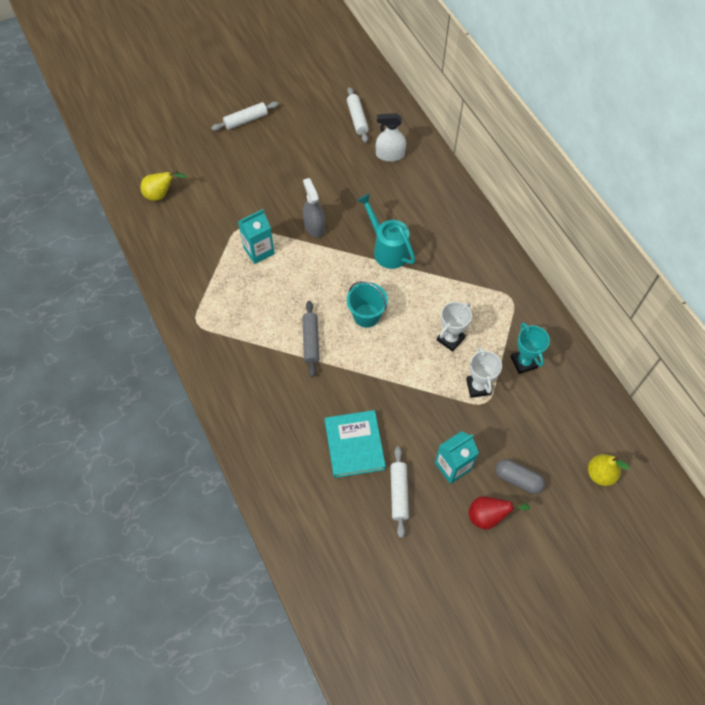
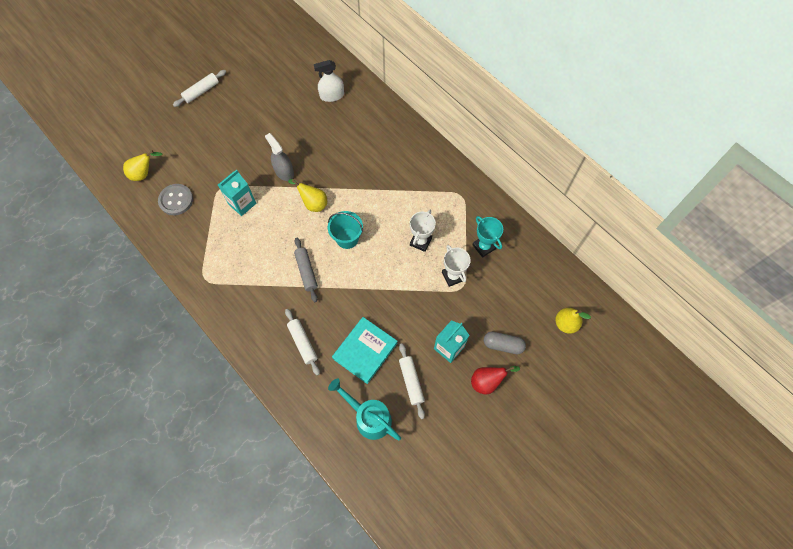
camera: 15 degrees left, 5 degrees up
turquoise book [325,410,386,478] -> turquoise book turned 60 degrees clockwise [332,317,398,384]
white rolling pin [347,87,369,143] -> white rolling pin moved to [285,309,320,375]
turquoise watering can [357,193,415,269] -> turquoise watering can moved to [328,378,401,440]
none -> grey button [158,184,193,215]
none -> yellow pear [288,179,327,212]

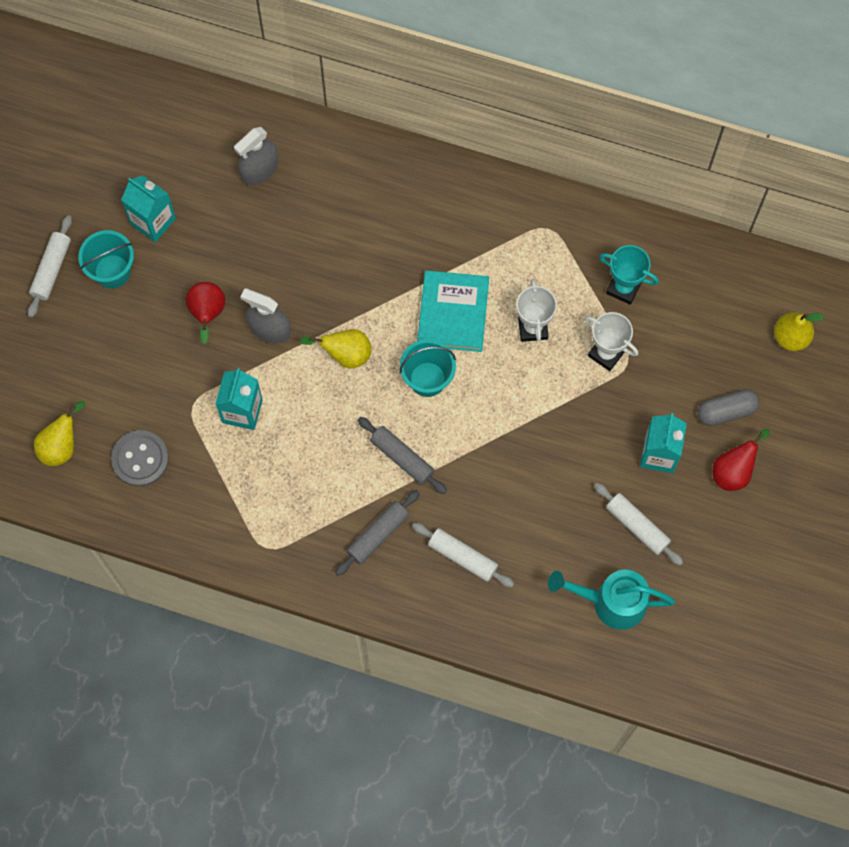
camera: 30 degrees left, 5 degrees up
white spray bottle [314,60,344,102] -> grey spray bottle [234,127,278,185]
turquoise book [332,317,398,384] -> turquoise book moved to [417,270,489,352]
none -> turquoise bucket [78,230,134,289]
none -> turquoise carton [121,175,176,242]
none -> red pear [186,282,225,344]
none -> grey rolling pin [335,490,420,576]

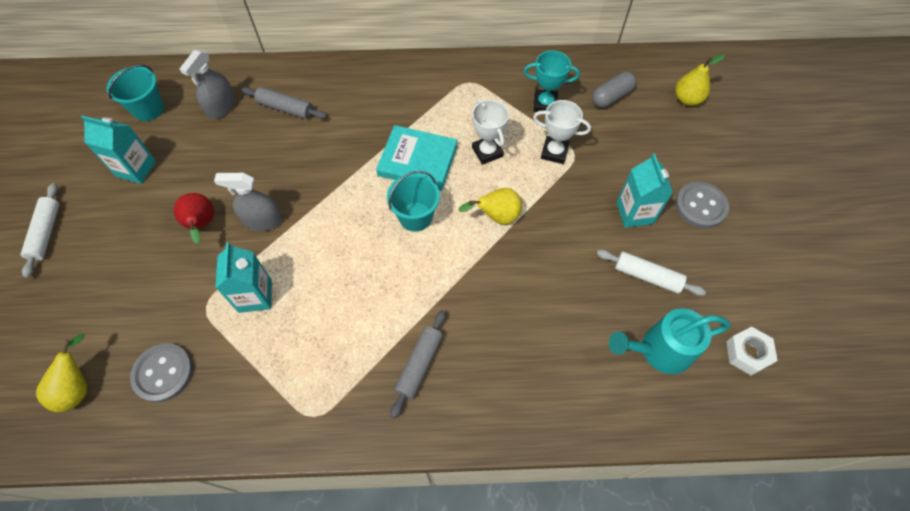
camera: 20 degrees left, 10 degrees down
turquoise bucket [78,230,134,289] -> turquoise bucket moved to [106,65,164,121]
yellow pear [299,329,372,369] -> yellow pear moved to [458,188,522,225]
grey rolling pin [358,417,447,494] -> grey rolling pin moved to [242,87,327,119]
white rolling pin [412,523,514,587] -> none
turquoise book [417,270,489,352] -> turquoise book turned 60 degrees counterclockwise [376,125,457,191]
grey capsule [698,389,760,426] -> grey capsule moved to [592,72,636,108]
red pear [713,429,770,491] -> grey button [675,182,729,228]
none -> white nut [726,326,778,375]

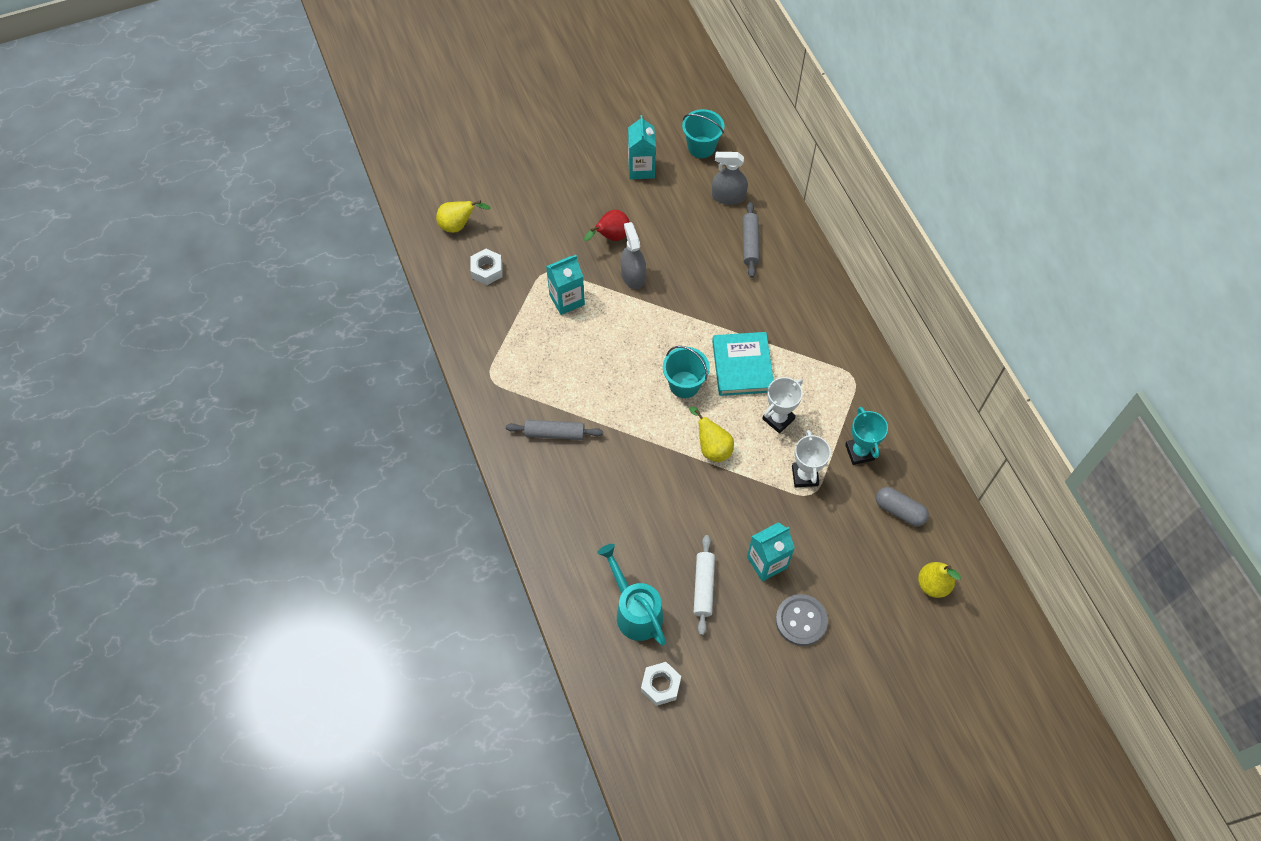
camera: 70 degrees right, 0 degrees up
white rolling pin [21,183,60,278] -> none
grey button [130,343,193,403] -> white nut [470,249,502,285]

